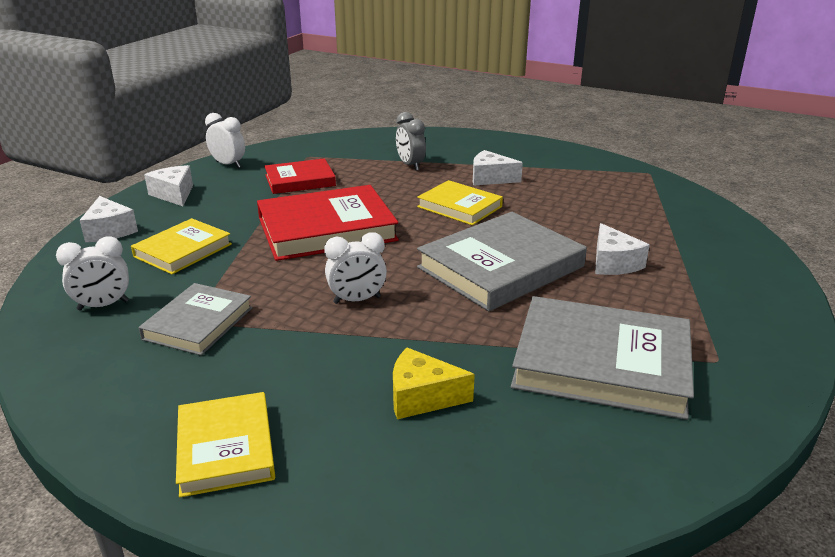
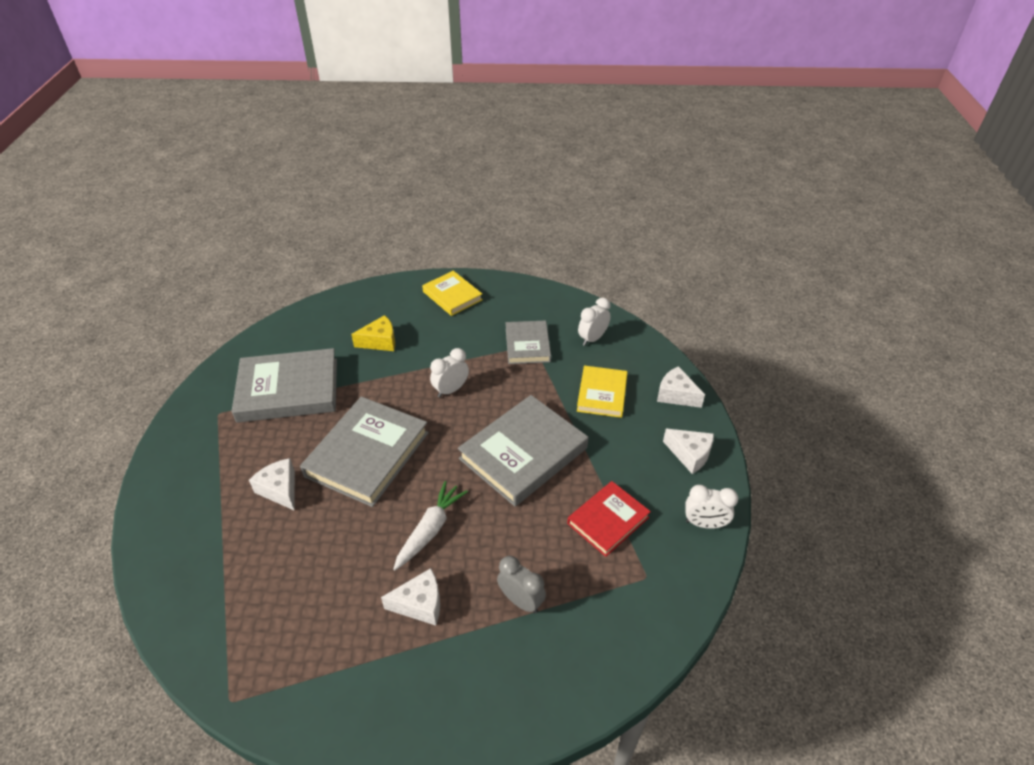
camera: 155 degrees right, 15 degrees up
red book [257,185,399,261] -> grey book [458,395,588,507]
yellow book [417,180,503,225] -> white carrot [393,481,468,570]

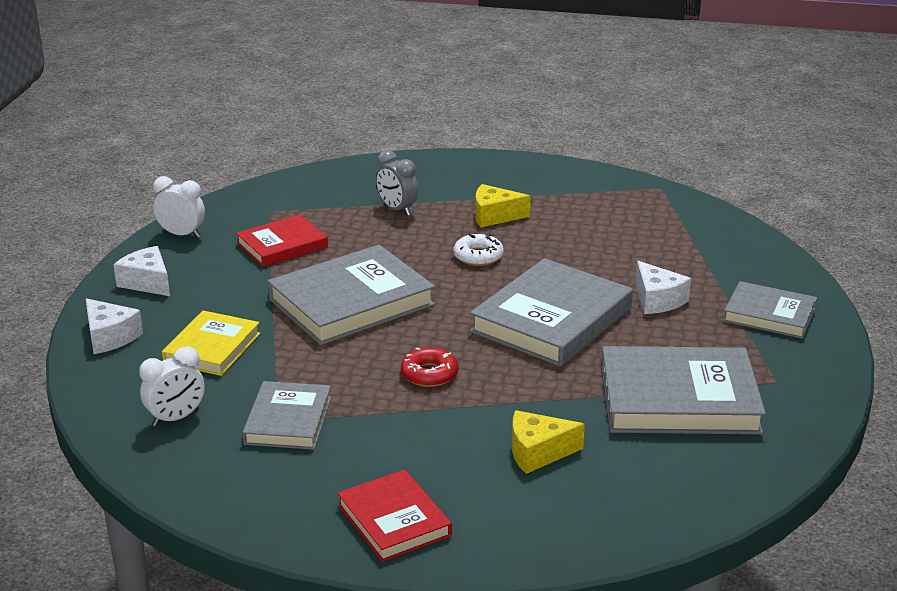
camera: 170 degrees left, 15 degrees down
white cheese [381,568,440,626] -> yellow cheese [475,184,530,227]
white carrot [393,481,468,570] -> white donut [453,234,504,266]
yellow book [422,271,483,316] -> red book [337,469,452,562]
white clock [430,348,469,397] -> red donut [401,347,458,387]
none -> grey book [723,281,817,339]

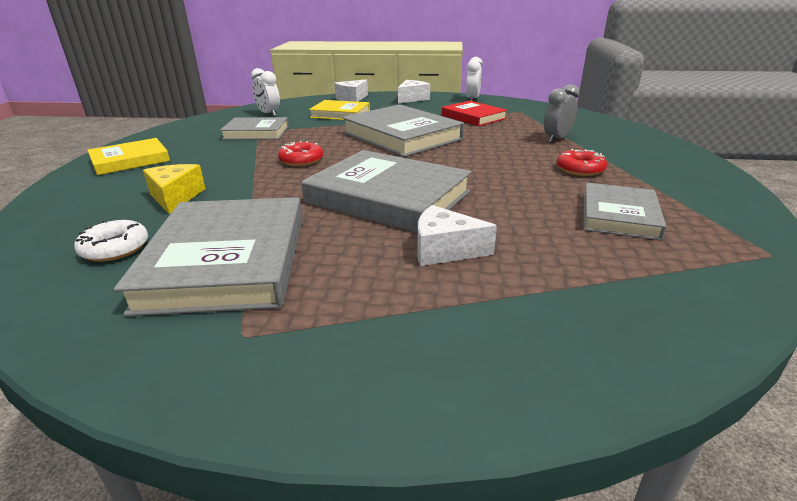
camera: 85 degrees right, 0 degrees up
red book [337,469,452,562] -> yellow book [88,138,170,175]
white donut [453,234,504,266] -> white donut moved to [74,220,148,262]
yellow cheese [475,184,530,227] -> red donut [557,149,607,176]
white cheese [635,261,691,314] -> white cheese turned 45 degrees clockwise [417,205,497,266]
grey book [723,281,817,339] -> grey book moved to [584,183,666,240]

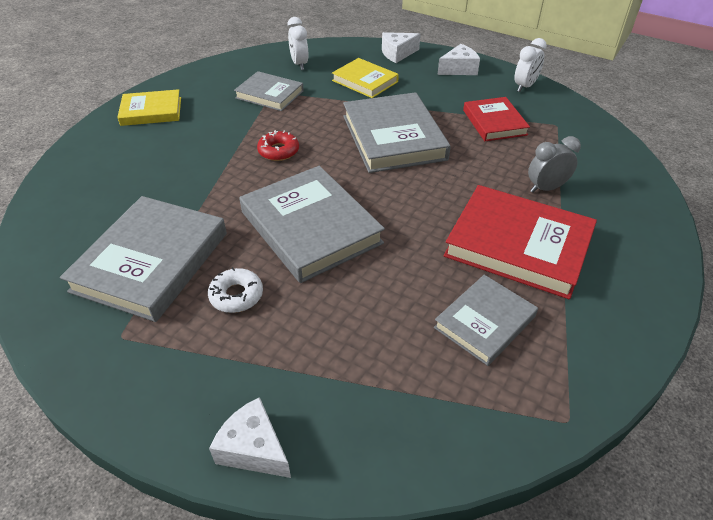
camera: 25 degrees right, 15 degrees up
white donut [74,220,148,262] -> white donut moved to [208,267,263,313]
yellow cheese [143,164,206,214] -> none
white cheese [417,205,497,266] -> white cheese moved to [209,397,291,478]
red donut [557,149,607,176] -> red book [444,185,597,299]

